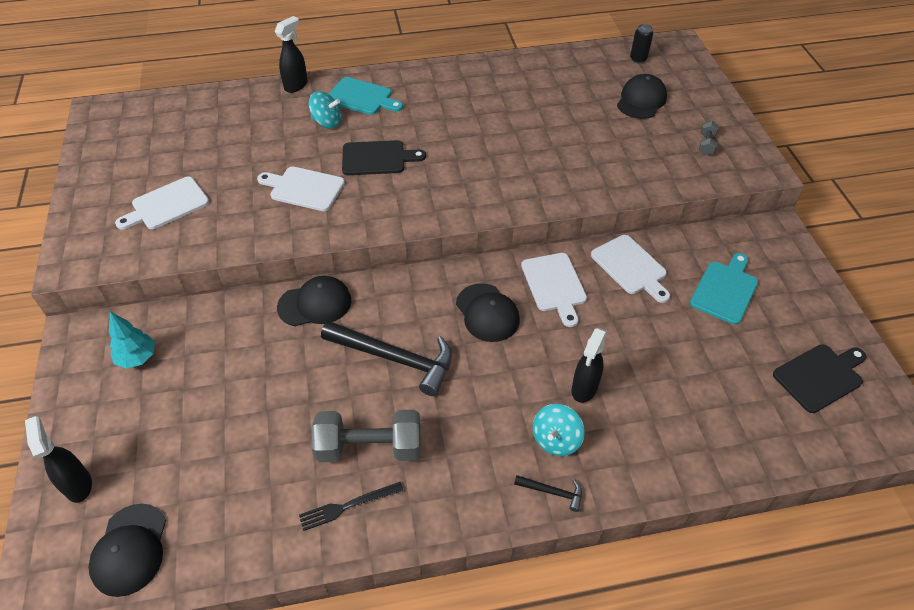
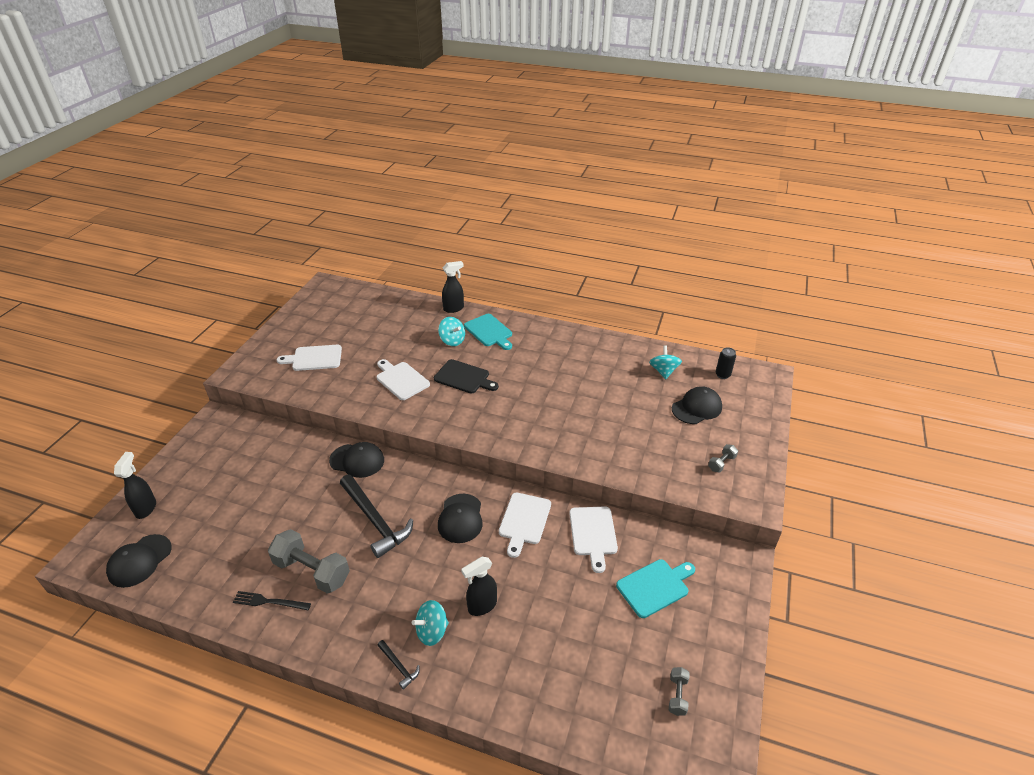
camera: 30 degrees right, 10 degrees down
turquoise tree [109,312,155,369] -> none
black cutting board [773,344,867,413] -> grey dumbbell [669,667,690,716]
none -> turquoise spinning top [649,345,682,379]

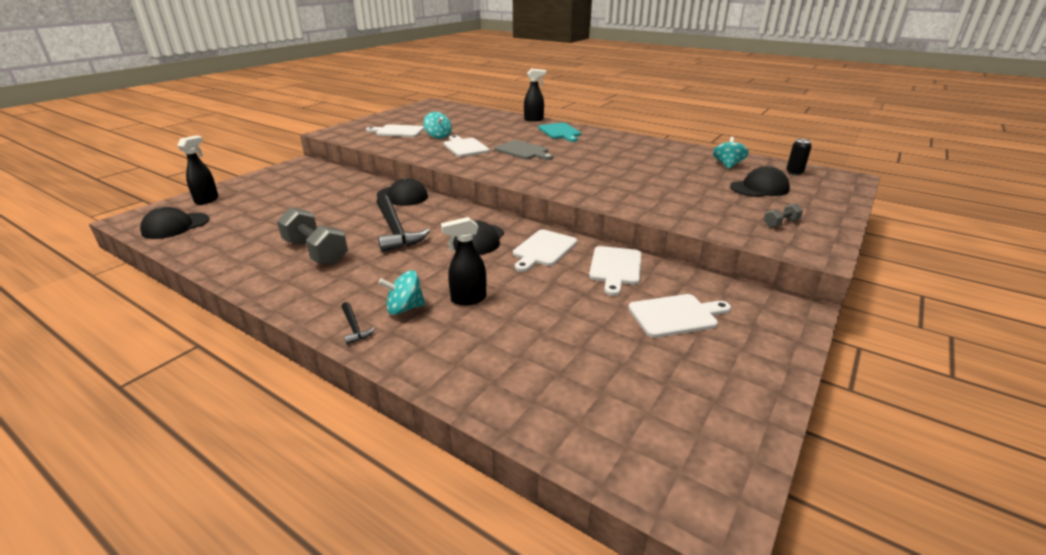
camera: 15 degrees right, 10 degrees down
black fork [233,591,311,610] -> none
black cutting board [434,359,499,393] -> grey cutting board [494,140,554,160]
turquoise spinning top [438,317,465,346] -> turquoise spinning top moved to [423,112,452,139]
turquoise cutting board [616,559,695,618] -> white cutting board [628,294,731,338]
grey dumbbell [669,667,690,716] -> none

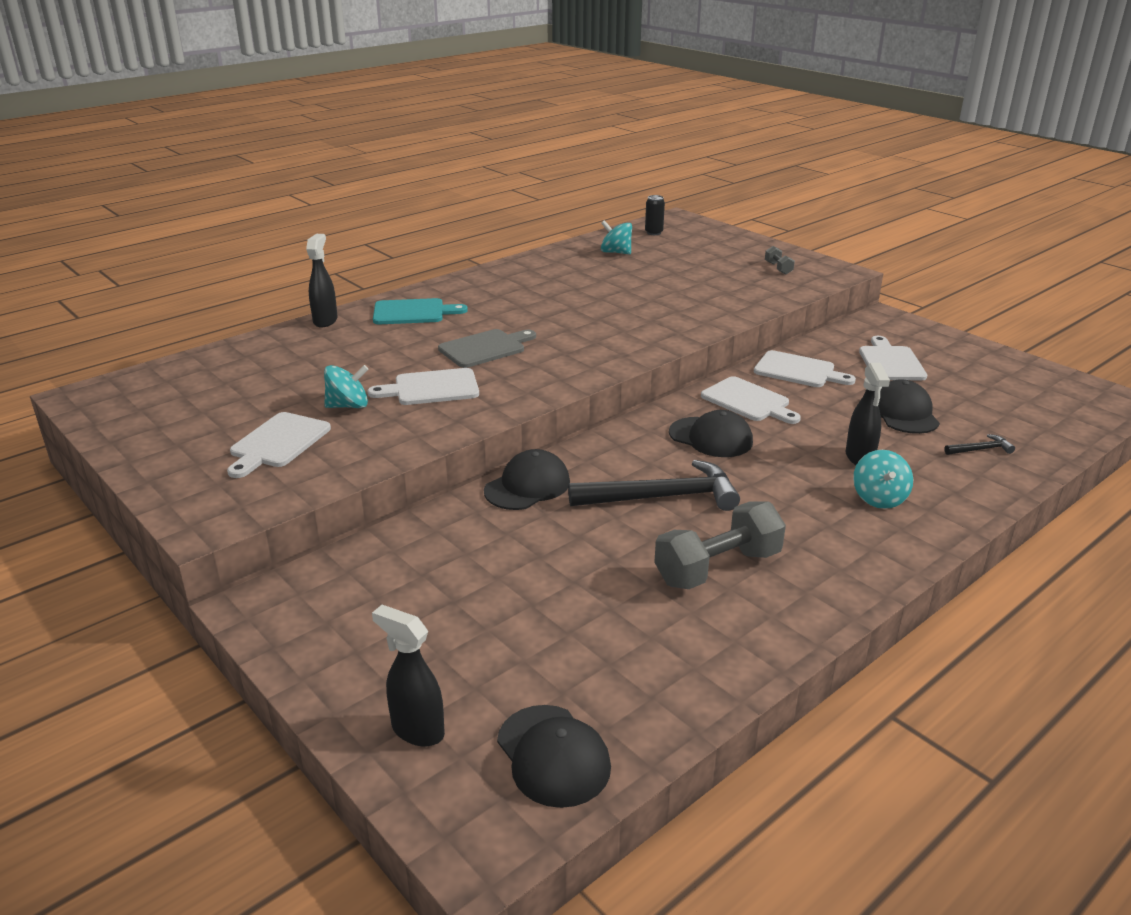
camera: 75 degrees left, 0 degrees up
black hammer [341,302,375,345] -> black hammer moved to [944,434,1015,455]
black cap [730,166,790,197] -> black cap moved to [878,379,940,434]

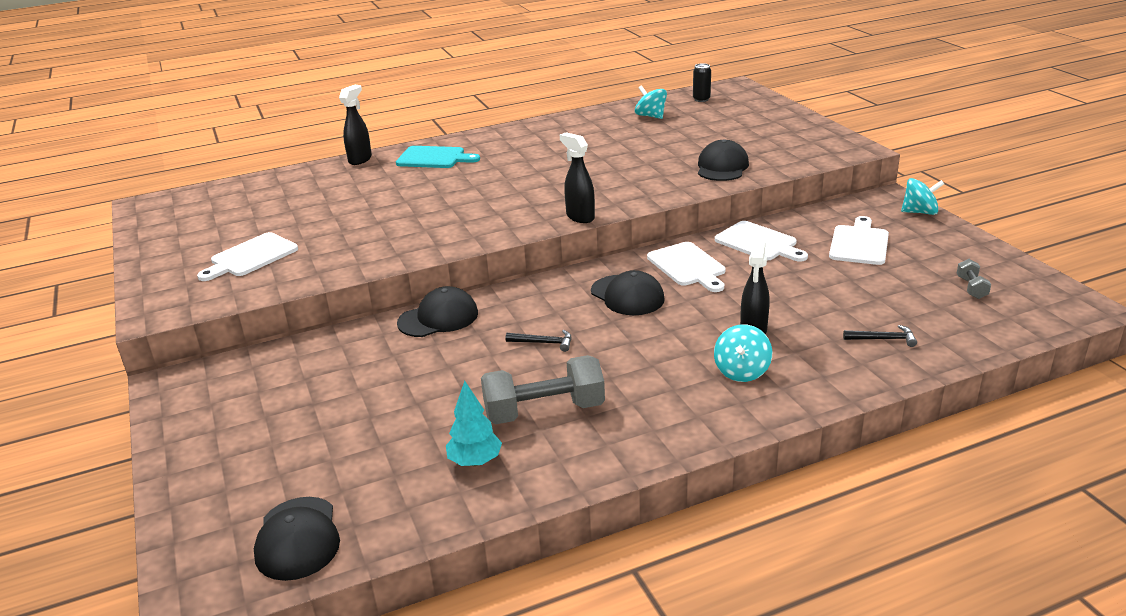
camera: 20 degrees right, 0 degrees up
turquoise spinning top [324,365,369,408] -> turquoise spinning top moved to [901,178,944,215]
white cutting board [368,368,479,405] -> none
black spray bottle [372,605,445,746] -> black spray bottle moved to [560,132,595,223]
grey cutting board [438,329,536,368] -> none
black hammer [568,460,740,511] -> black hammer [506,330,571,352], size x0.44
grey dumbbell [765,246,795,274] -> grey dumbbell moved to [957,259,991,299]
black cap [878,379,940,434] -> black cap moved to [698,139,749,181]
none -> turquoise tree [446,381,502,466]

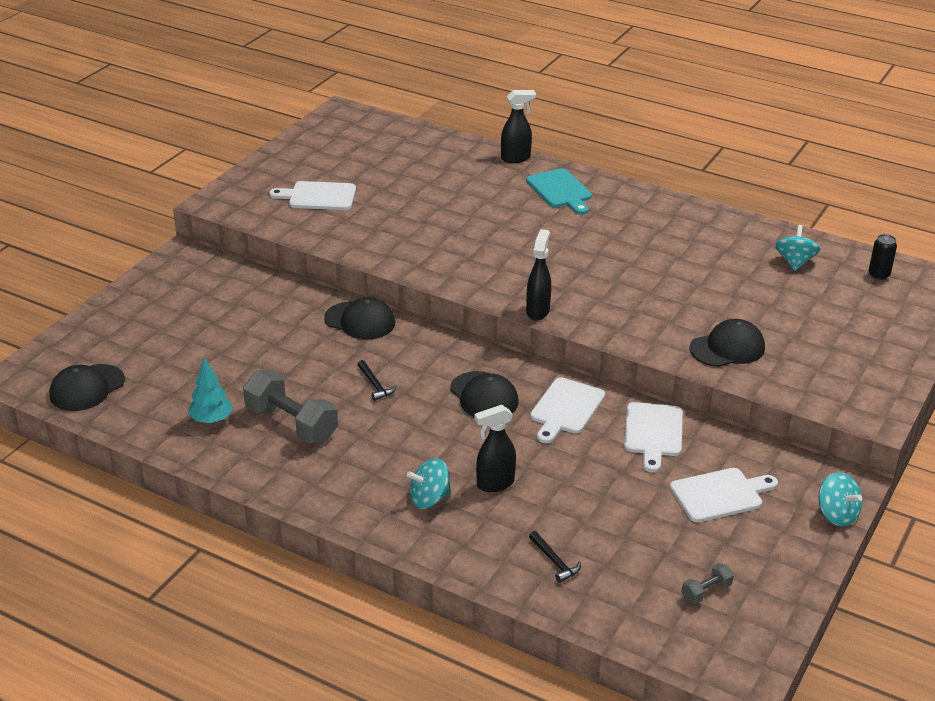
camera: 50 degrees right, 5 degrees up
black cap [591,270,665,315] -> black cap turned 45 degrees counterclockwise [450,371,519,417]

